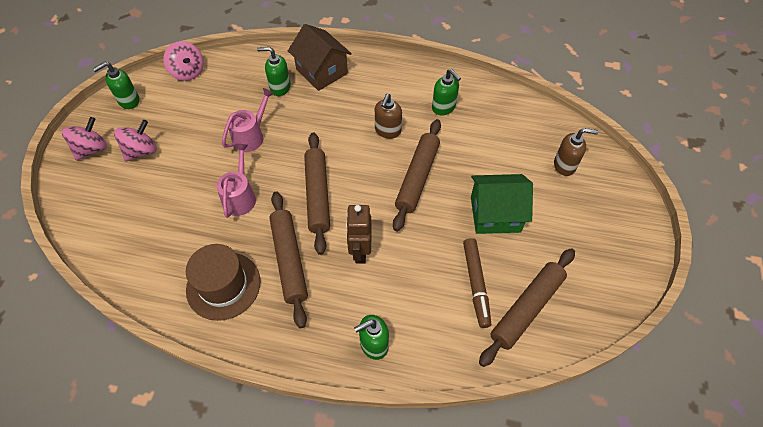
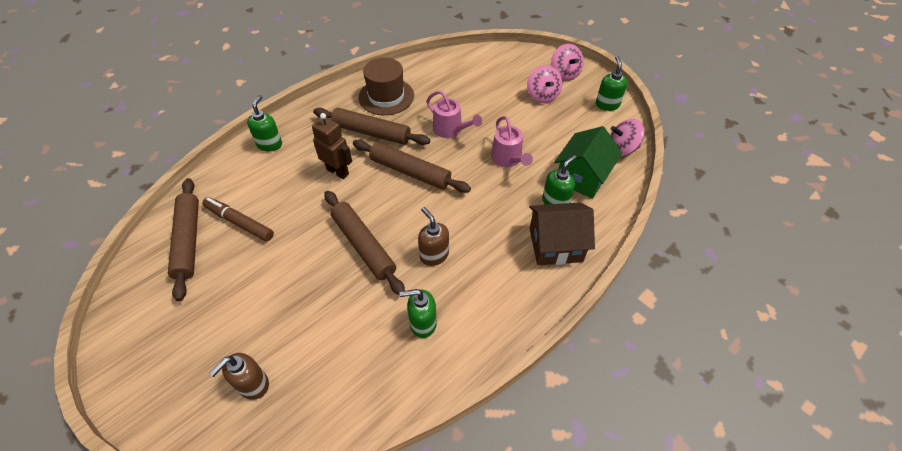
camera: 125 degrees right, 5 degrees down
green house [471,174,533,234] -> green house moved to [554,126,622,199]

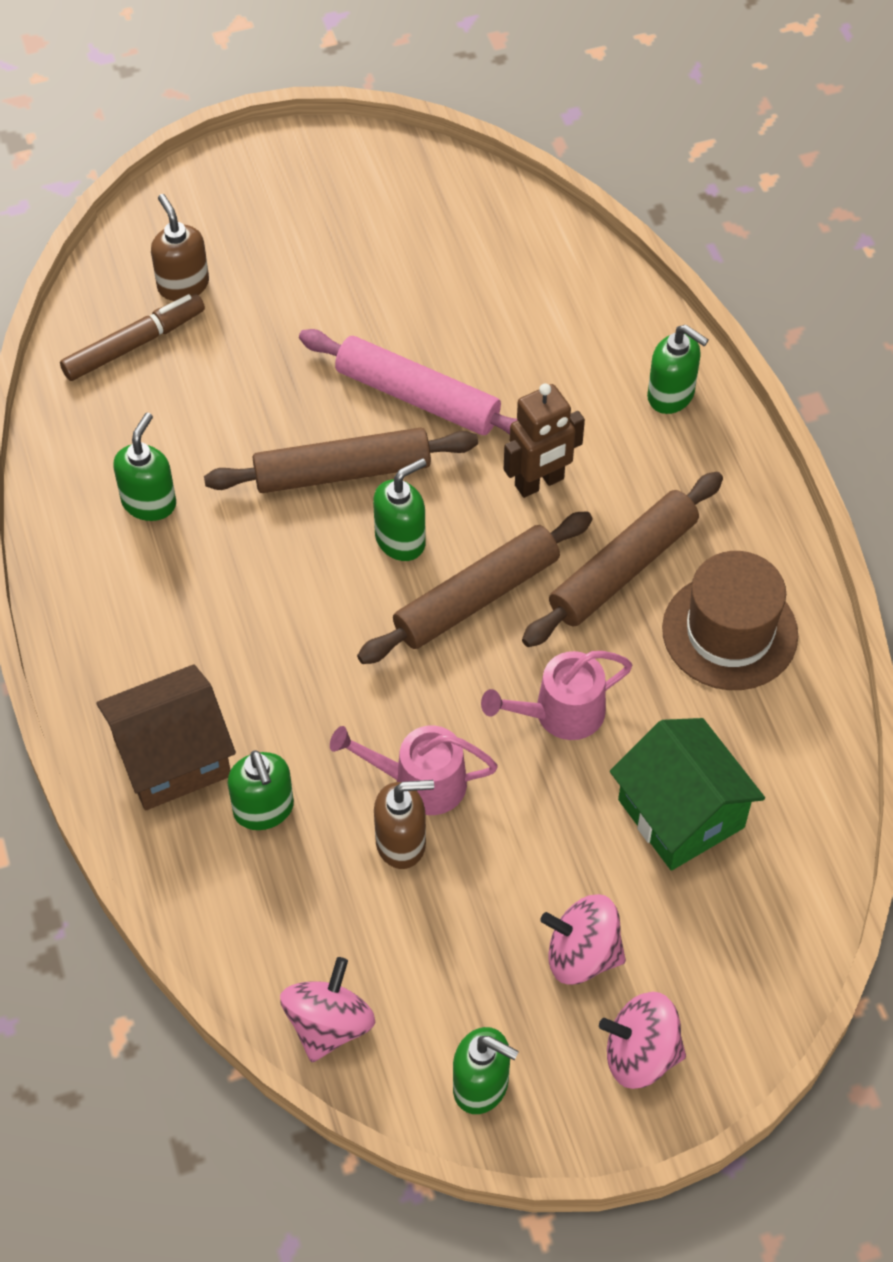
camera: 115 degrees right, 5 degrees up
brown rolling pin [168,178,199,301] -> none
brown marker [202,197,274,241] -> brown marker moved to [60,293,205,381]
brown soap dispenser [418,207,449,266] -> brown soap dispenser moved to [374,780,434,869]
brown house [529,202,595,265] -> brown house turned 45 degrees clockwise [96,664,236,810]
green house [554,126,622,199] -> green house moved to [610,718,765,871]
none -> pink rolling pin [299,329,517,435]
none -> green soap dispenser [373,458,426,561]

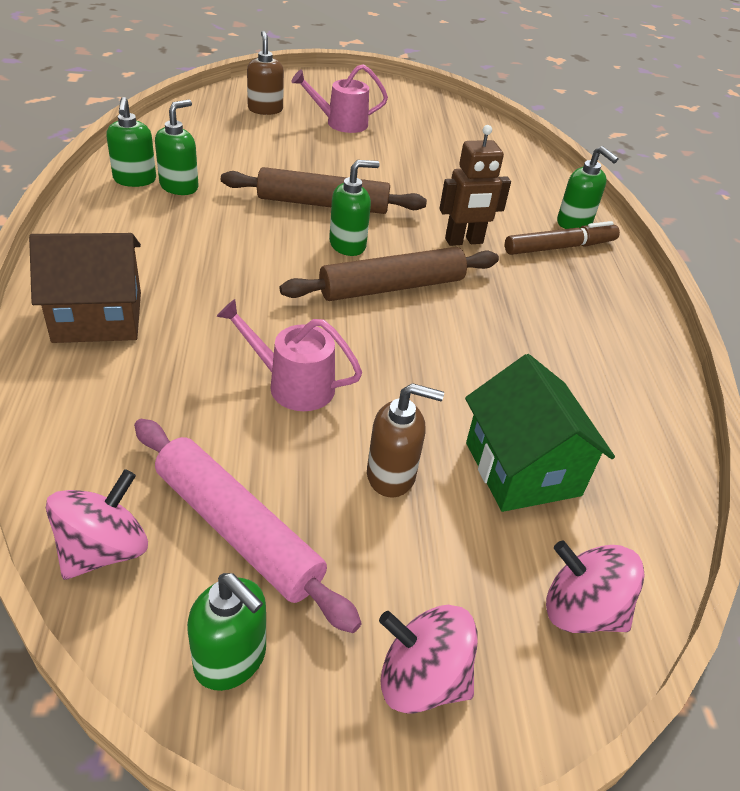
camera: 10 degrees right, 15 degrees down
brown marker [60,293,205,381] -> brown marker moved to [505,221,620,255]
green soap dispenser [228,750,294,830] -> green soap dispenser moved to [106,97,156,187]
pink rolling pin [299,329,517,435] -> pink rolling pin moved to [134,419,362,633]
brown soap dispenser [374,780,434,869] -> brown soap dispenser moved to [367,383,444,497]
pink watering can [481,651,632,740] -> pink watering can moved to [291,64,388,133]
brown rolling pin [522,472,723,647] -> none
pink spinning top [541,894,626,985] -> pink spinning top moved to [546,541,645,633]
brown hat [662,551,798,690] -> none

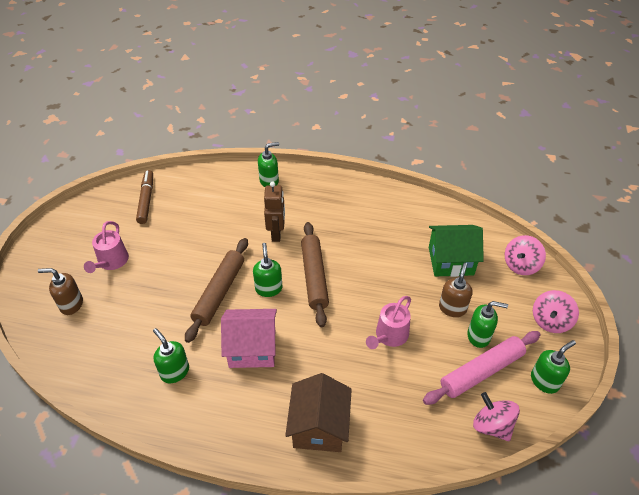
camera: 70 degrees left, 5 degrees up
green soap dispenser [106,97,156,187] -> green soap dispenser moved to [467,301,508,348]
brown marker [505,221,620,255] -> brown marker moved to [136,170,153,224]
none -> pink house [221,309,277,368]

